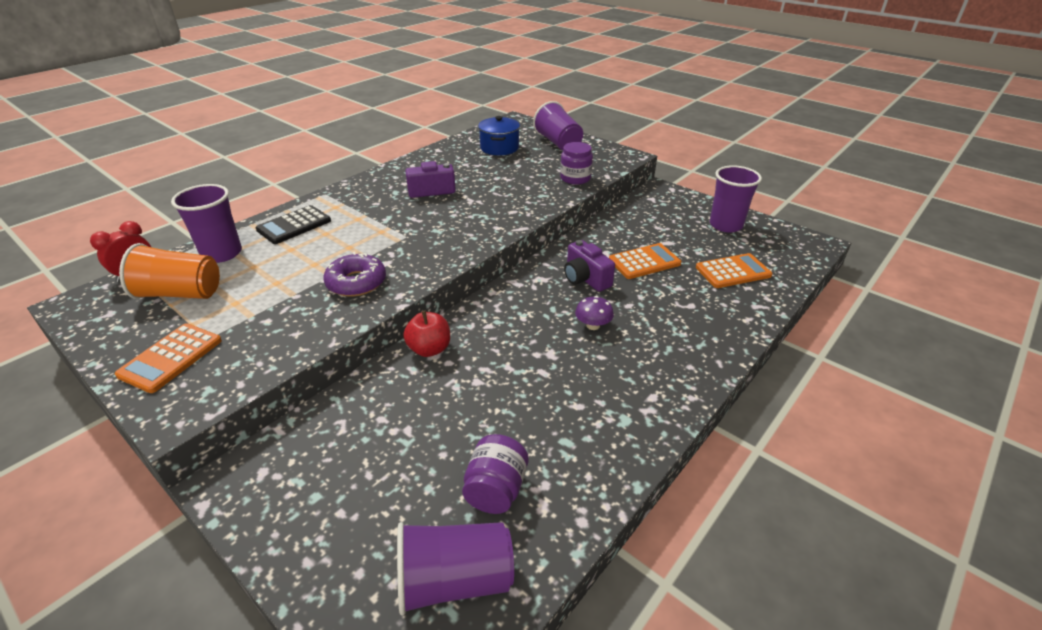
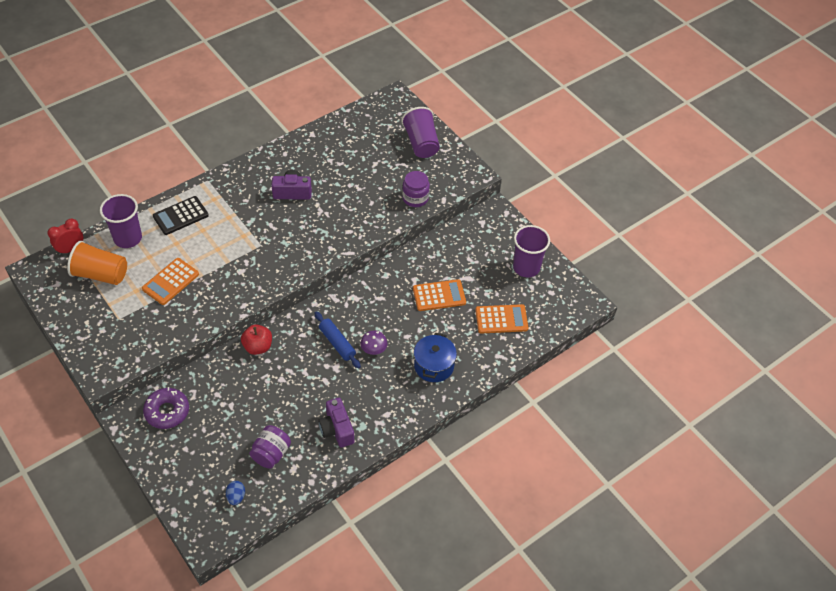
camera: 10 degrees right, 15 degrees up
orange calculator [115,323,222,393] -> orange calculator moved to [142,258,199,305]
purple donut [324,252,386,297] -> purple donut moved to [143,387,189,429]
purple cup [397,522,514,616] -> blue egg [226,481,245,505]
blue pot [478,116,520,155] -> blue pot moved to [414,333,457,382]
purple camera [564,240,615,292] -> purple camera moved to [318,398,354,448]
none -> blue rolling pin [314,311,361,368]

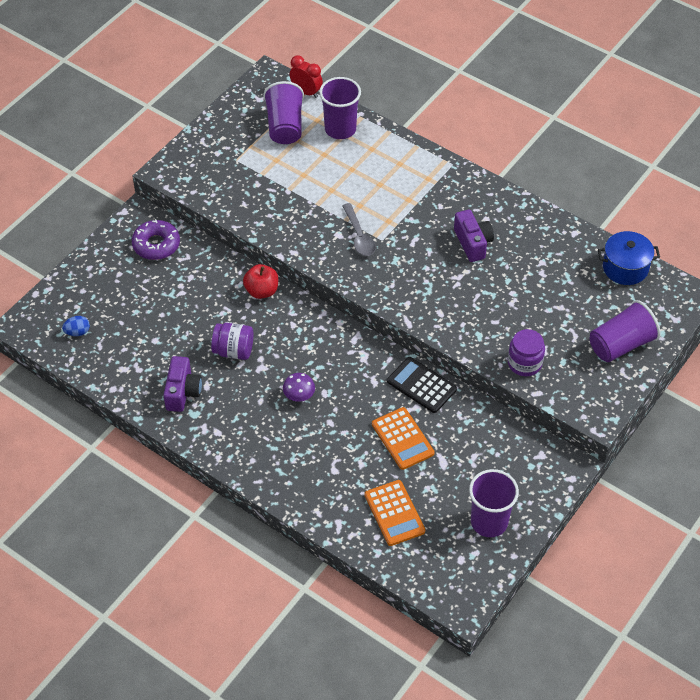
camera: 75 degrees right, 0 degrees up
orange cup [67,241,127,285] -> purple cup [263,81,304,144]
orange calculator [142,258,199,305] -> none
black calculator [153,196,209,235] -> black calculator moved to [387,357,457,413]
purple jar [249,425,291,469] -> purple jar moved to [211,323,253,360]
blue rolling pin [314,311,361,368] -> none
purple camera [318,398,354,448] -> purple camera turned 135 degrees clockwise [163,356,202,412]
blue pot [414,333,457,382] -> blue pot moved to [598,231,660,285]
none -> grey spoon [342,203,376,256]

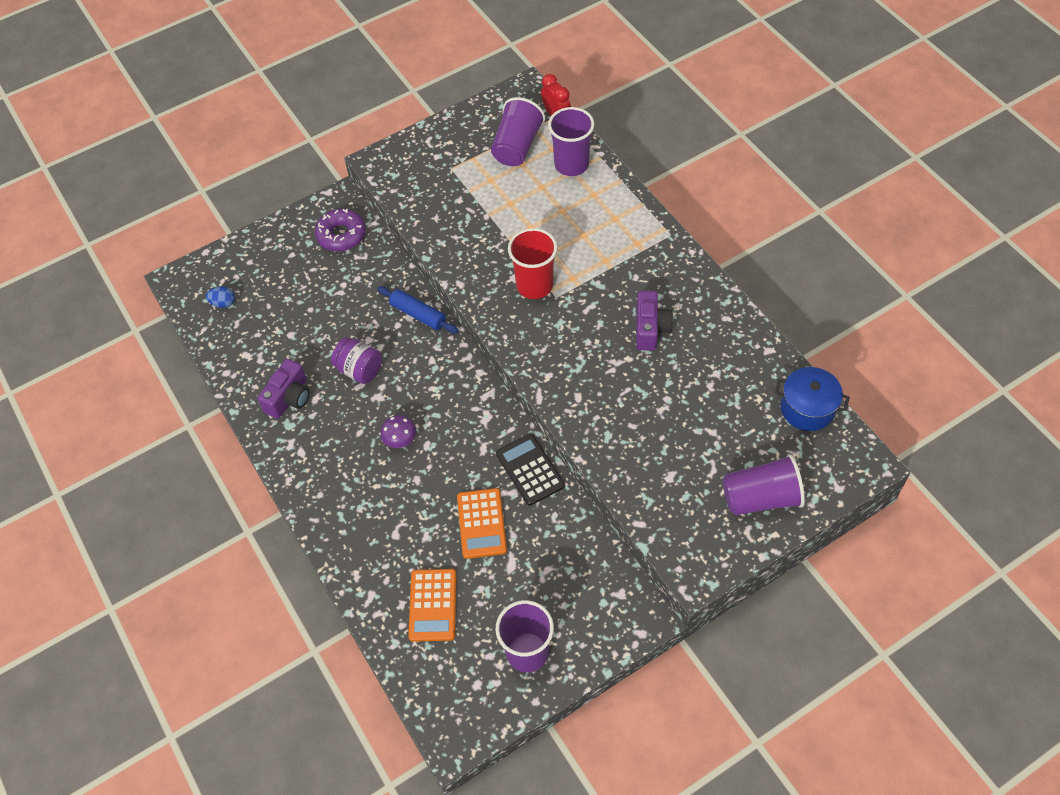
camera: 25 degrees right, 5 degrees up
red apple [243,264,278,299] -> blue rolling pin [377,286,459,334]
grey spoon [342,203,376,256] -> red cup [508,228,557,299]
purple jar [508,329,545,376] -> none

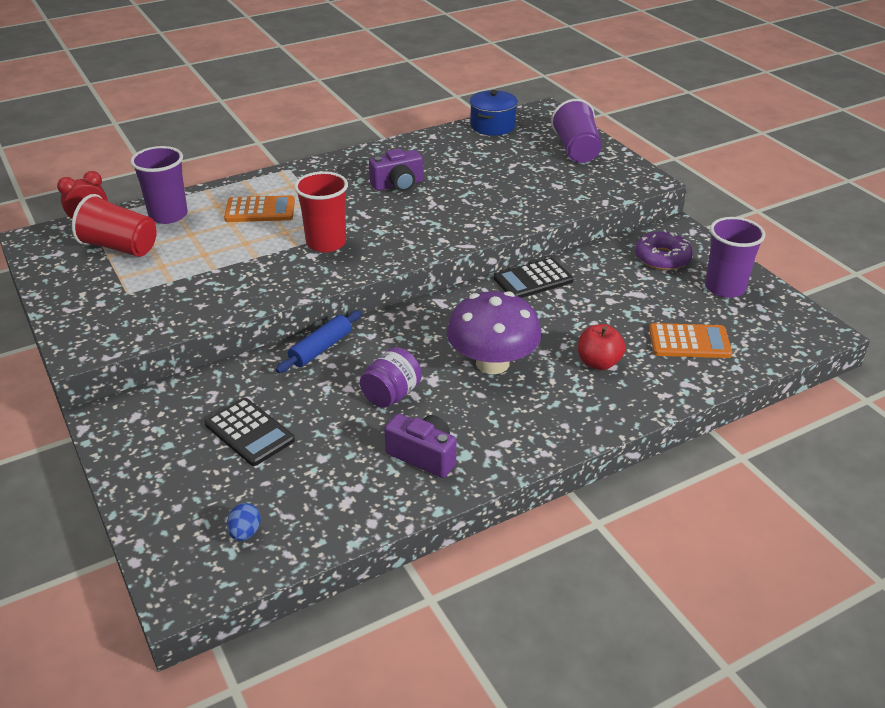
camera: 90 degrees left, 20 degrees down
purple donut [315,209,366,251] -> purple donut moved to [635,230,693,270]
purple mushroom [380,415,416,448] -> purple mushroom [447,291,542,374], size x2.28
orange calculator [457,488,507,559] -> orange calculator moved to [224,195,295,222]
purple cup [491,97,545,166] -> red cup [72,194,157,257]
purple camera [636,291,673,351] -> purple camera turned 150 degrees clockwise [369,149,423,192]
none -> black calculator [204,398,295,466]
none -> red apple [578,324,626,370]

